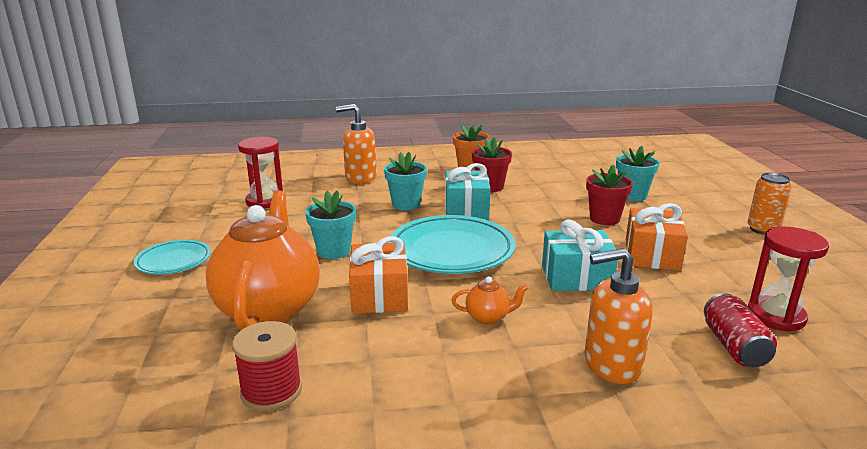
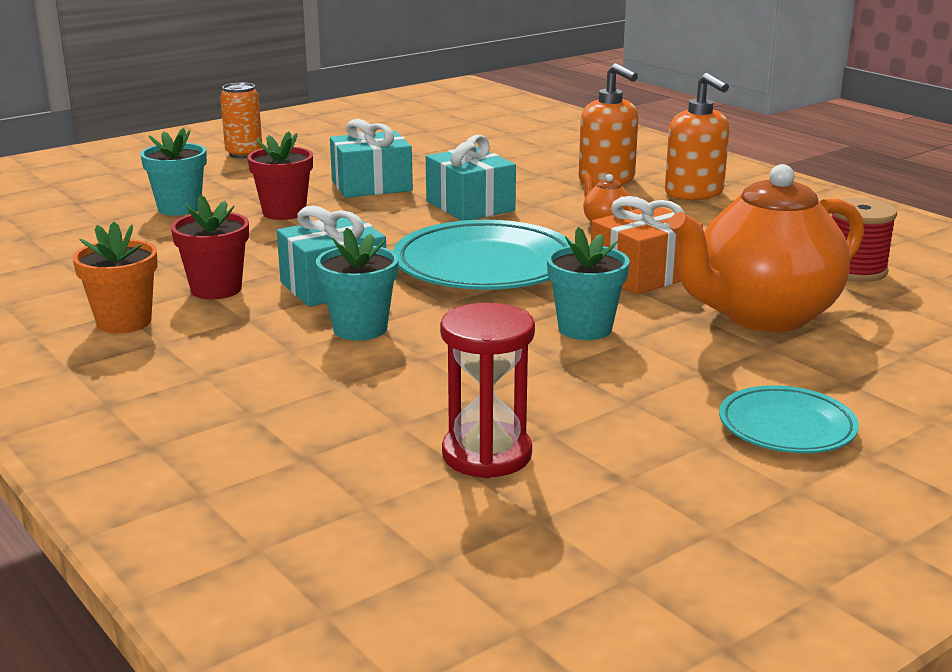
camera: 120 degrees left, 0 degrees up
orange soap dispenser [336,104,377,184] -> orange soap dispenser moved to [665,73,729,200]
orange gift [626,203,688,271] -> turquoise gift [330,119,413,198]
red can [704,293,777,367] -> none
red hourglass [748,226,829,332] -> none

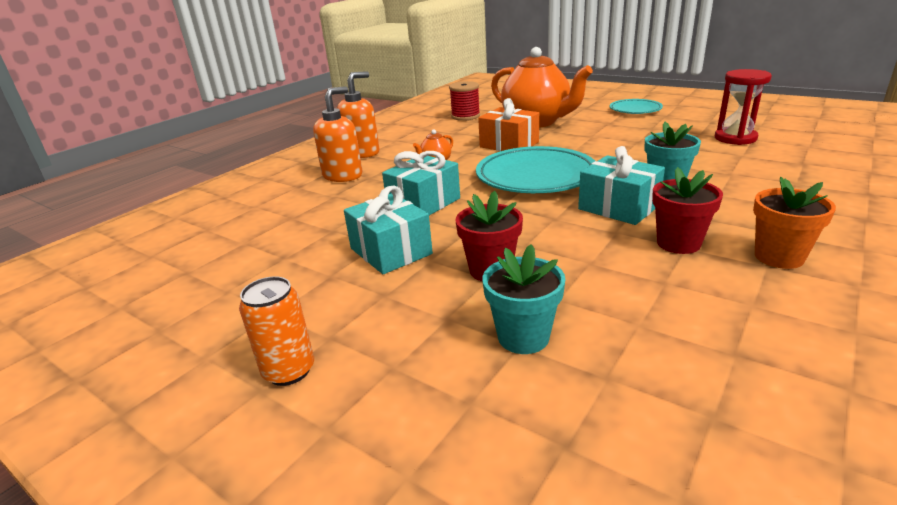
camera: 105 degrees left, 5 degrees up
turquoise flower pot [547,227,630,340] -> none

